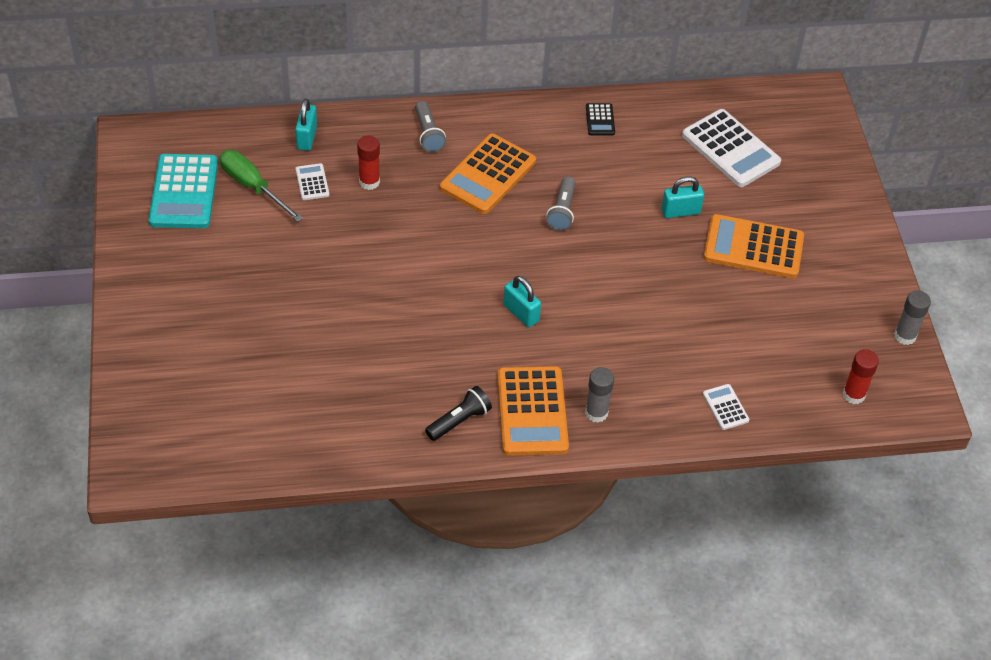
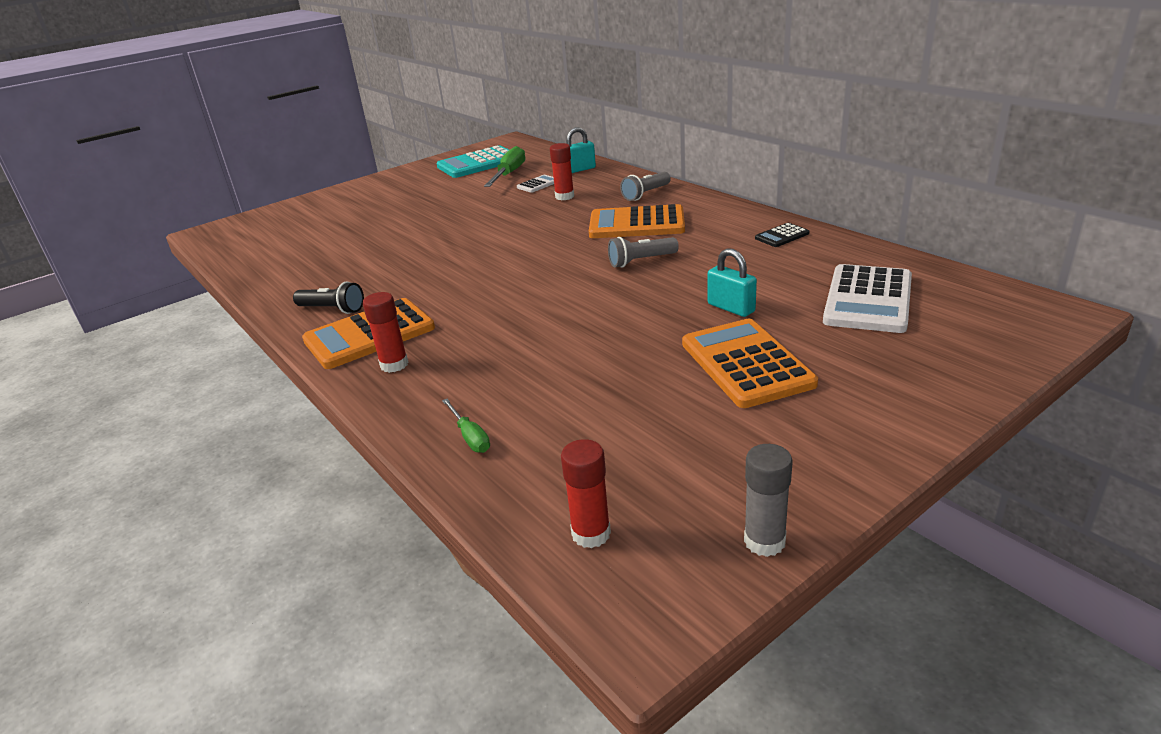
camera: 65 degrees right, 20 degrees down
turquoise padlock [503,276,541,327] -> none
grey glue stick [585,367,614,423] -> red glue stick [363,292,408,373]
white calculator [703,384,749,430] -> green screwdriver [442,399,490,453]

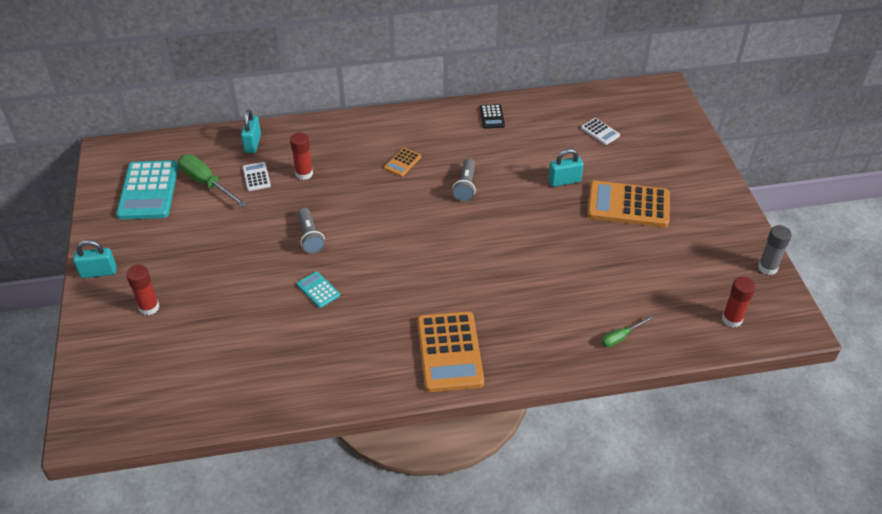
camera: 65 degrees left, 15 degrees up
black flashlight [293,282,364,314] -> none
red glue stick [363,292,408,373] -> red glue stick moved to [126,265,160,315]
green screwdriver [442,399,490,453] -> green screwdriver turned 150 degrees clockwise [601,316,653,347]
orange calculator [589,204,685,238] -> orange calculator [384,148,421,177], size x0.47
grey flashlight [620,172,671,201] -> grey flashlight moved to [298,208,325,254]
white calculator [823,264,912,333] -> white calculator [581,118,620,145], size x0.47
none -> turquoise padlock [73,240,117,278]
none -> turquoise calculator [297,271,340,308]

